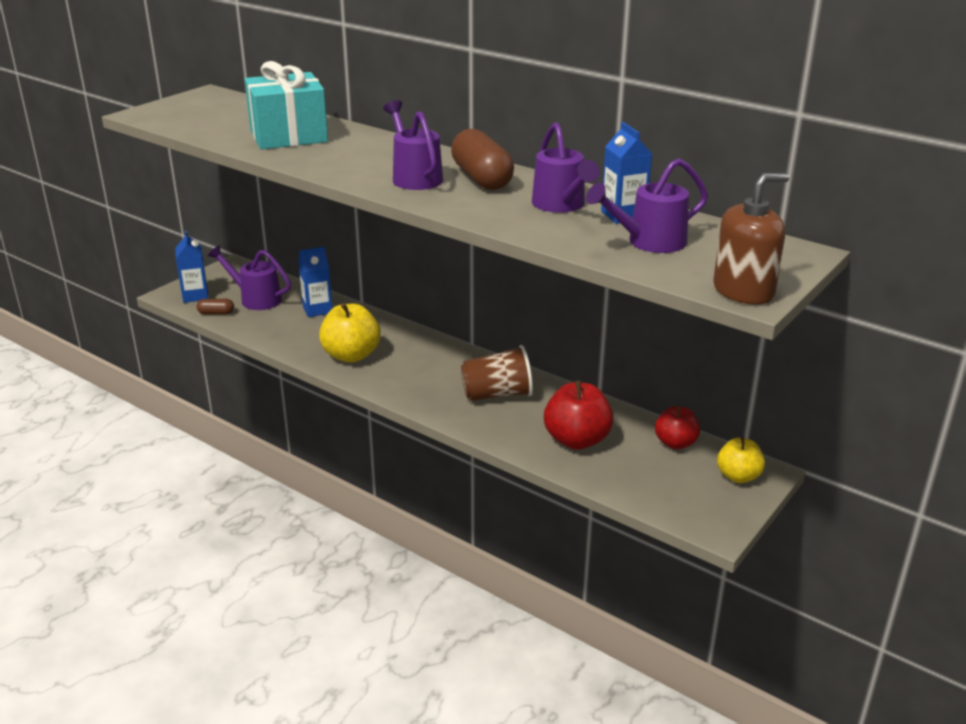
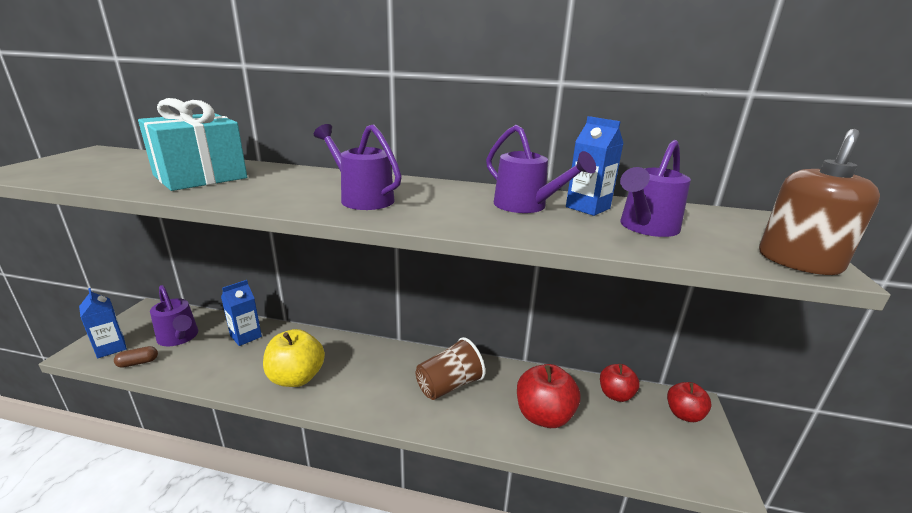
camera: 25 degrees left, 5 degrees down
purple watering can [208,245,291,310] -> purple watering can turned 135 degrees counterclockwise [150,285,198,346]
brown capsule [451,129,514,190] -> none
yellow apple [717,437,765,483] -> red apple [667,382,712,422]

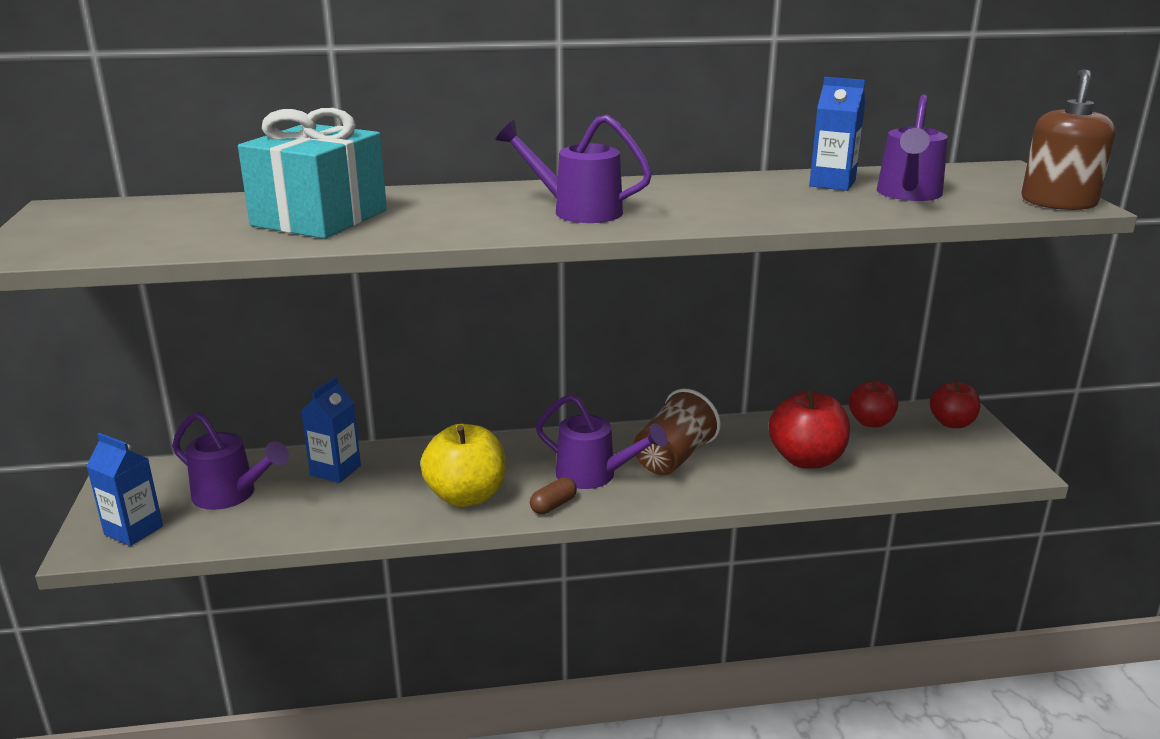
camera: 20 degrees left, 0 degrees up
brown capsule [114,346,158,368] -> brown capsule moved to [530,477,577,514]
purple watering can [486,125,596,213] -> purple watering can moved to [536,394,667,489]

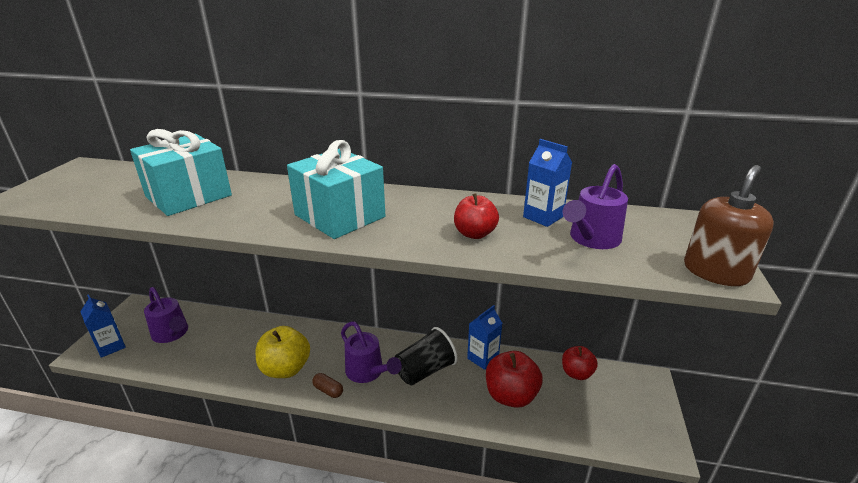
camera: 20 degrees right, 5 degrees up
blue carton [301,377,361,483] -> blue carton moved to [467,305,502,370]
purple watering can [495,114,652,223] -> turquoise gift [287,140,385,239]
brown capsule [530,477,577,514] -> brown capsule turned 60 degrees clockwise [312,373,343,398]
brown cup [633,388,721,475] -> black cup [395,327,458,385]
red apple [930,380,981,428] -> red apple moved to [454,193,499,239]

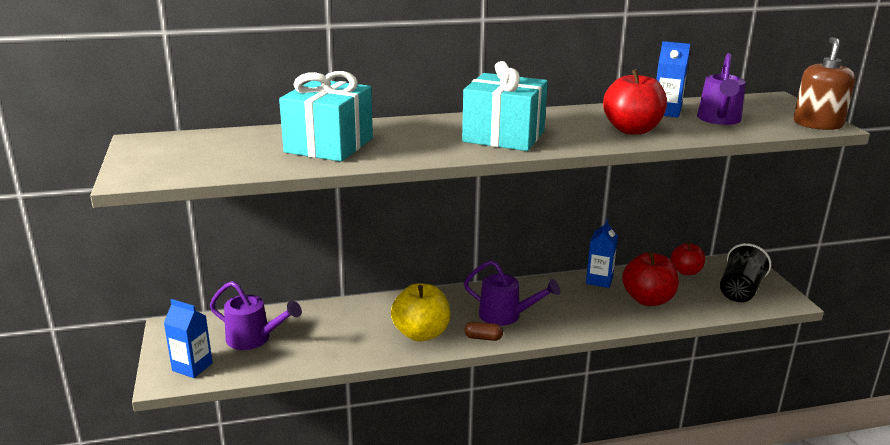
camera: 25 degrees left, 5 degrees down
black cup [395,327,458,385] -> black cup moved to [720,243,771,302]
red apple [454,193,499,239] -> red apple [603,69,667,135], size x1.55

